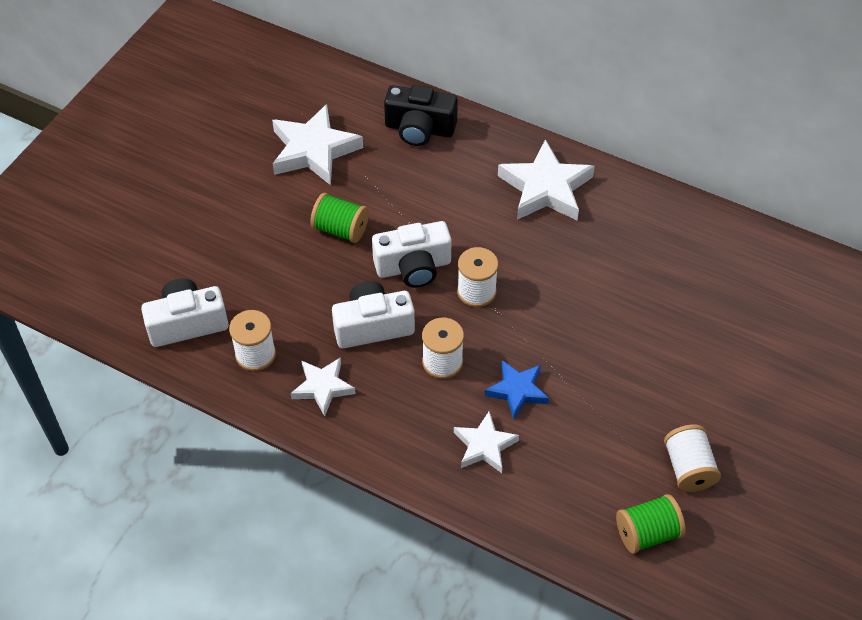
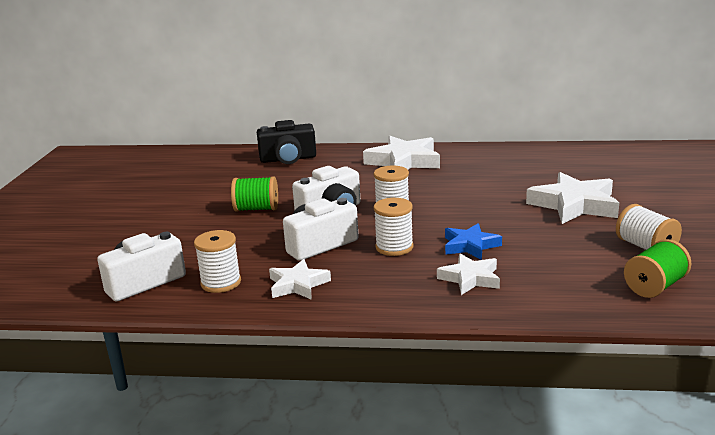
camera: 20 degrees left, 30 degrees down
white star [272,104,363,185] -> white star moved to [526,172,619,224]

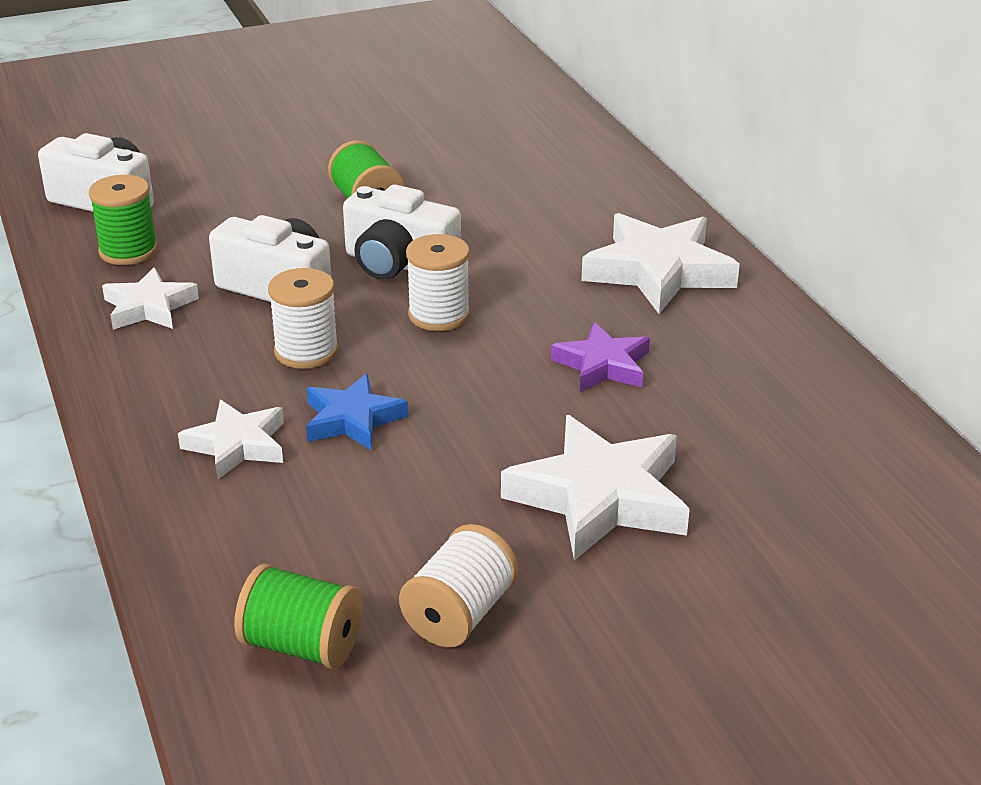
camera: 60 degrees right, 10 degrees up
white spool [194,230,241,293] -> green spool [89,175,158,265]
black camera [257,120,316,164] -> none
none -> purple star [551,322,650,392]

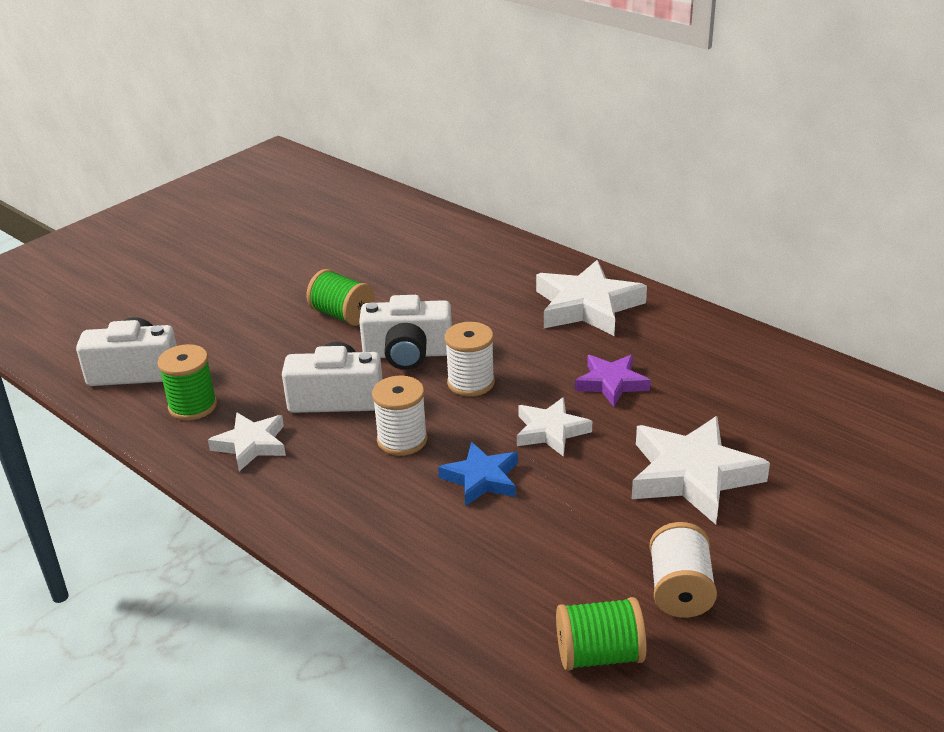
camera: 25 degrees left, 0 degrees up
white star [178,400,284,480] -> white star moved to [517,397,592,457]

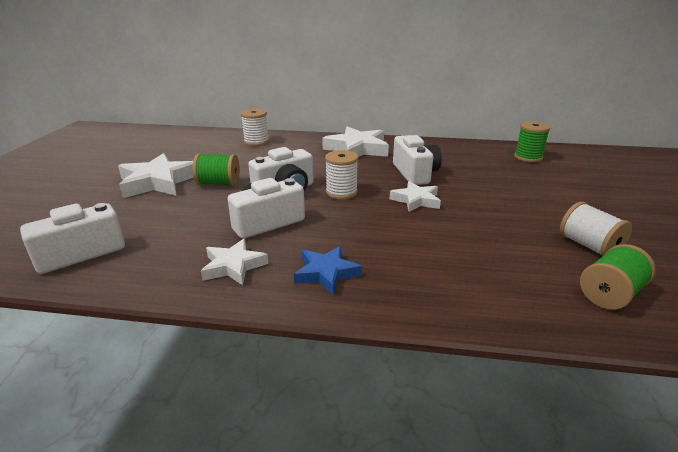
camera: 35 degrees left, 5 degrees down
green spool [157,344,217,420] -> green spool moved to [514,121,550,162]
white spool [372,375,427,456] -> white spool moved to [241,109,269,146]
blue star [438,442,518,506] -> blue star moved to [294,246,362,295]
purple star [575,355,651,407] -> white camera [393,135,442,185]
white star [632,416,770,524] -> white star moved to [118,153,194,198]

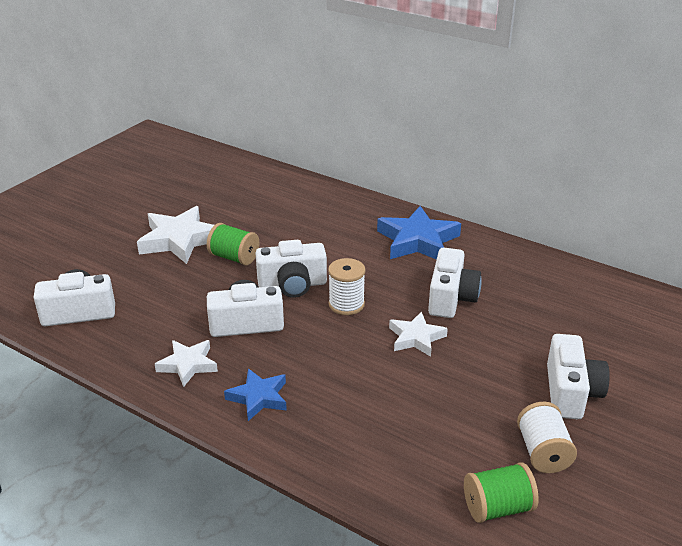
camera: 25 degrees right, 5 degrees up
white spool [241,109,269,146] -> none
white star [322,126,389,157] -> blue star [377,206,461,260]
green spool [514,121,550,162] -> none
none -> white camera [547,334,610,419]

